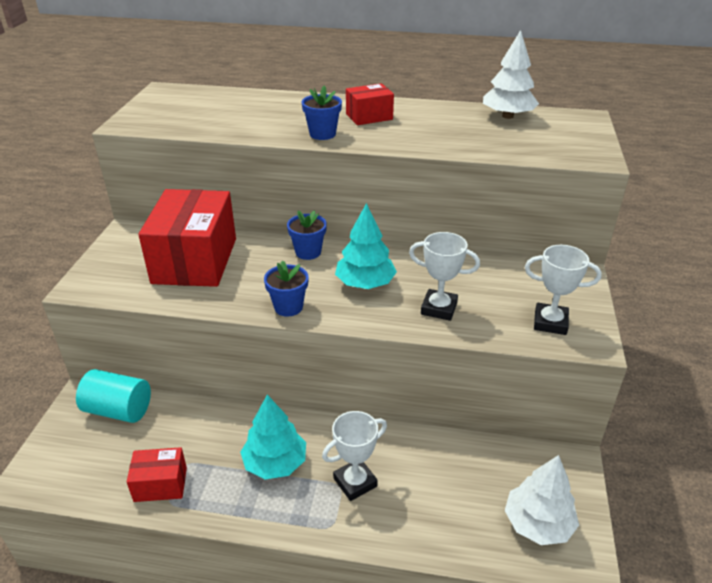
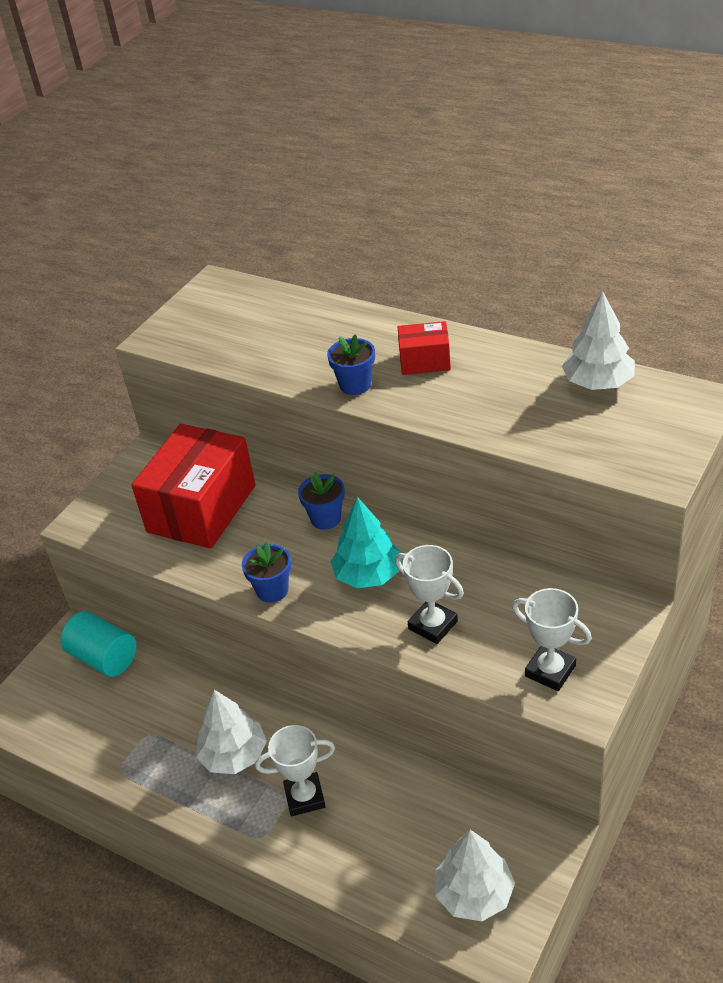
camera: 25 degrees right, 5 degrees up
red box [127,447,187,502] -> none
turquoise tree [240,395,306,479] -> white tree [196,690,267,774]

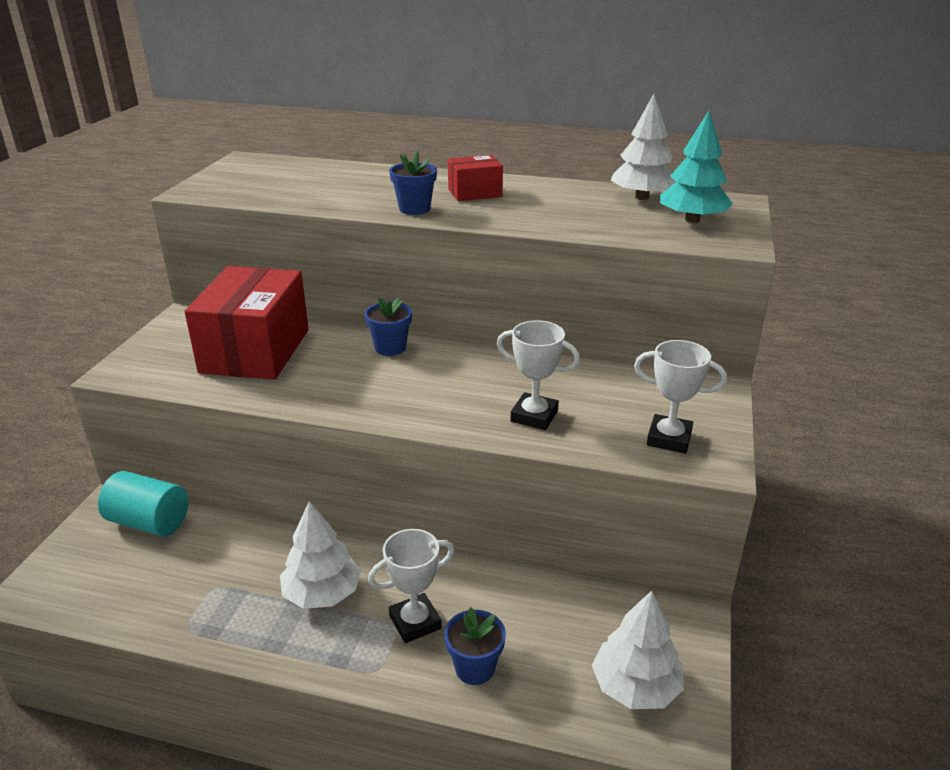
camera: 20 degrees left, 10 degrees down
blue flower pot [242,541,291,603] -> blue flower pot moved to [444,607,506,685]
turquoise tree [330,497,402,588] -> turquoise tree moved to [660,111,733,223]

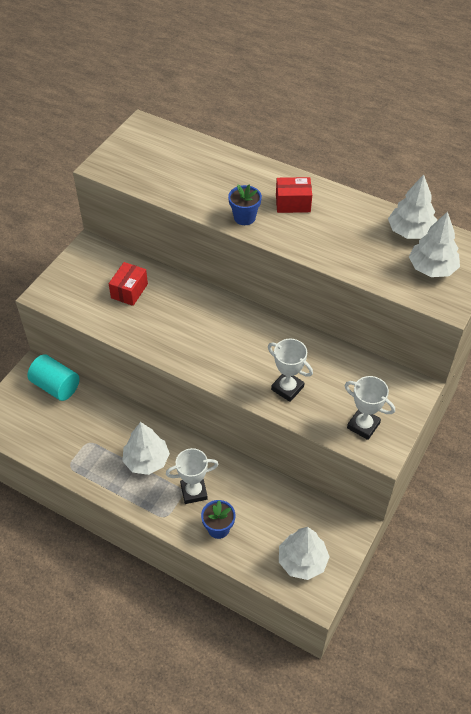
camera: 15 degrees right, 20 degrees up
red box [185,266,309,380] -> red box [109,262,148,306], size x0.49
blue flower pot [364,297,412,356] -> none
turquoise tree [660,111,733,223] -> white tree [409,212,460,277]

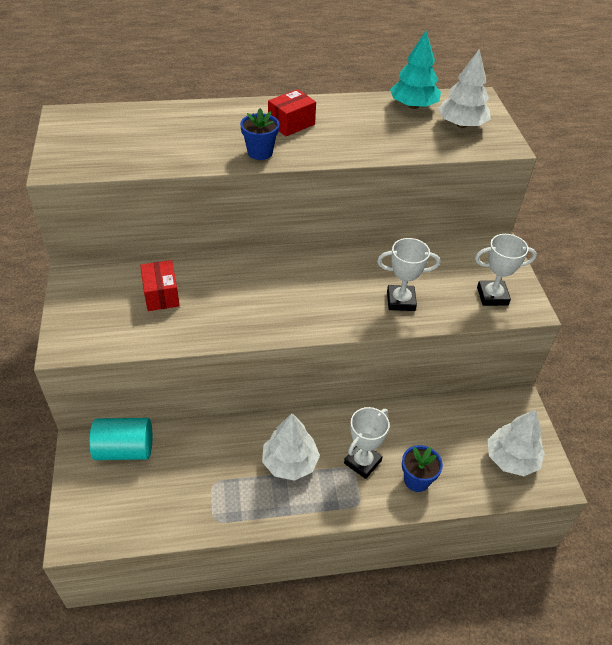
camera: 40 degrees left, 5 degrees down
white tree [388,175,437,239] -> turquoise tree [390,31,441,109]

